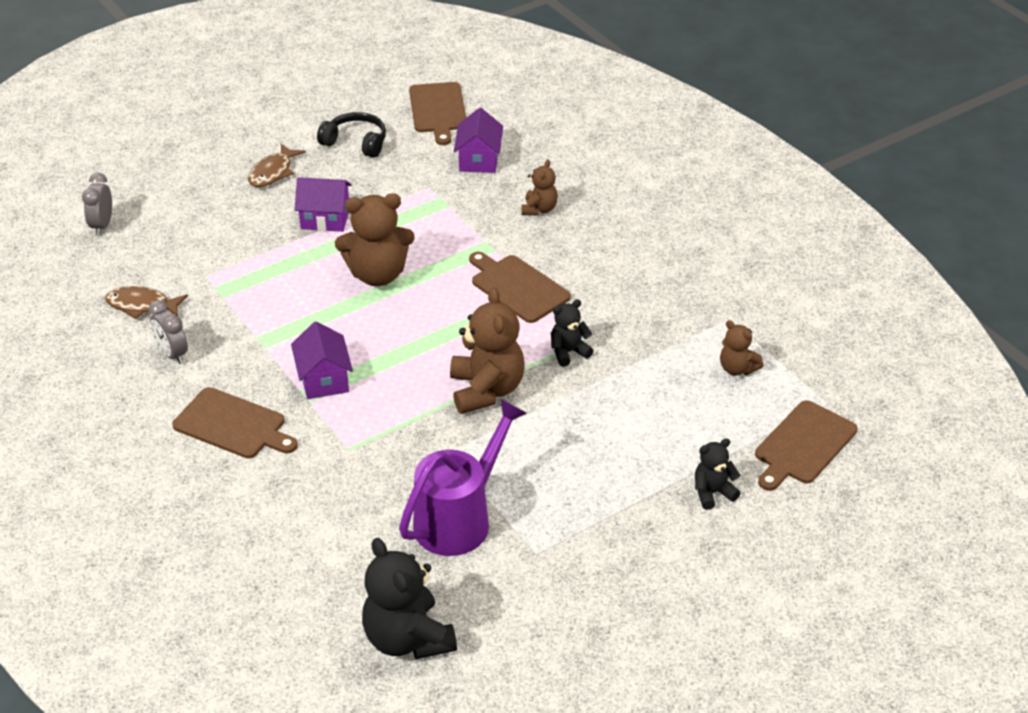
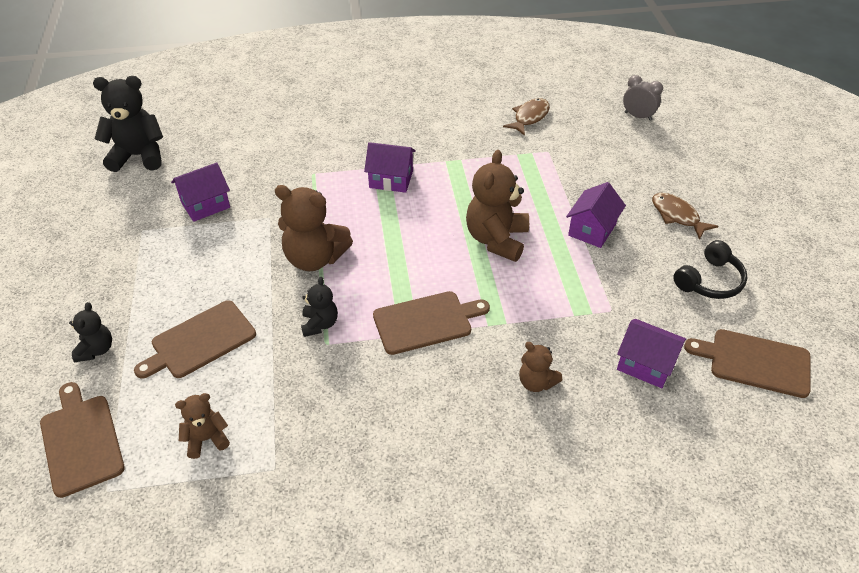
camera: 115 degrees right, 5 degrees up
grey clock [149,300,188,364] -> none
brown cutting board [172,387,298,458] -> brown cutting board moved to [134,300,256,379]
purple watering can [399,399,527,556] -> purple house [171,162,230,222]

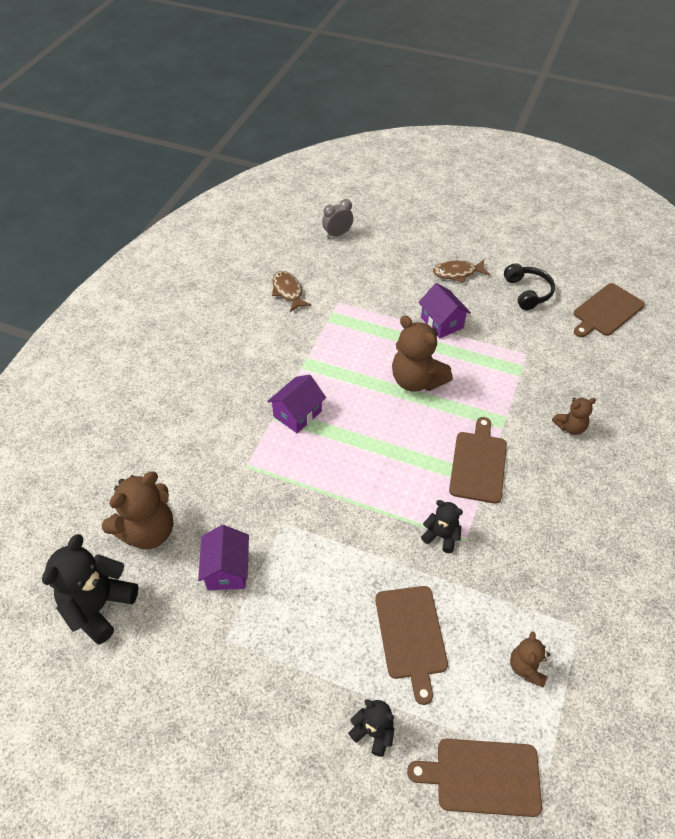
camera: 60 degrees left, 5 degrees up
brown teddy bear [275,185,353,271] -> brown teddy bear moved to [102,472,173,549]
purple house [617,319,686,388] -> none

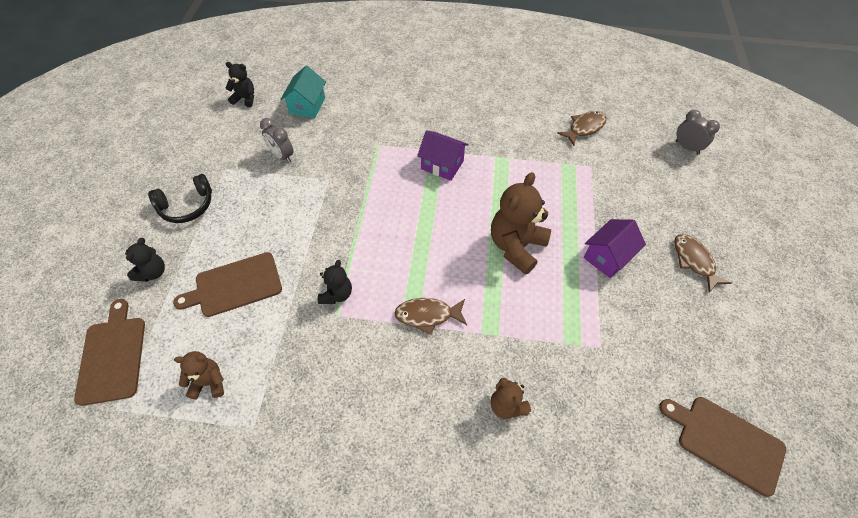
camera: 75 degrees right, 5 degrees up
black teddy bear [42,534,138,645] -> black teddy bear [225,62,254,107], size x0.54
brown teddy bear [102,472,173,549] -> turquoise house [281,65,326,119]
purple house [198,525,249,590] -> grey clock [260,118,293,163]
brown cutting board [449,417,507,504] -> brown fish [395,298,467,335]
black headphones [504,263,555,310] -> black headphones moved to [148,174,212,223]

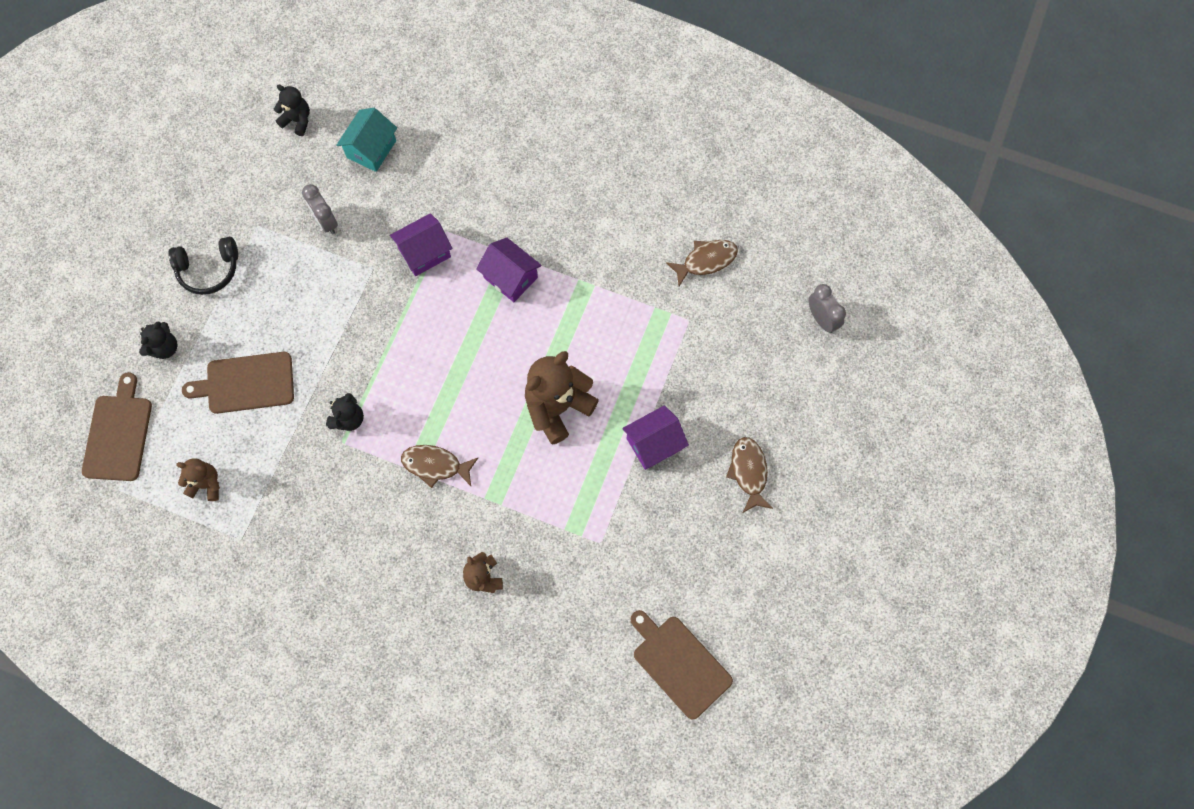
camera: 15 degrees right, 15 degrees up
none -> purple house [390,213,453,276]

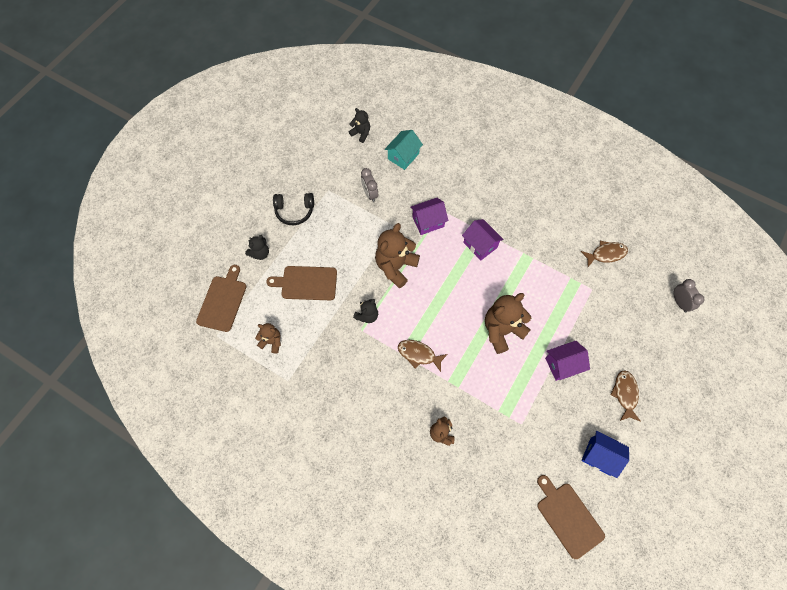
camera: 10 degrees right, 5 degrees down
none -> brown teddy bear [375,223,420,289]
none -> blue house [581,431,629,478]

